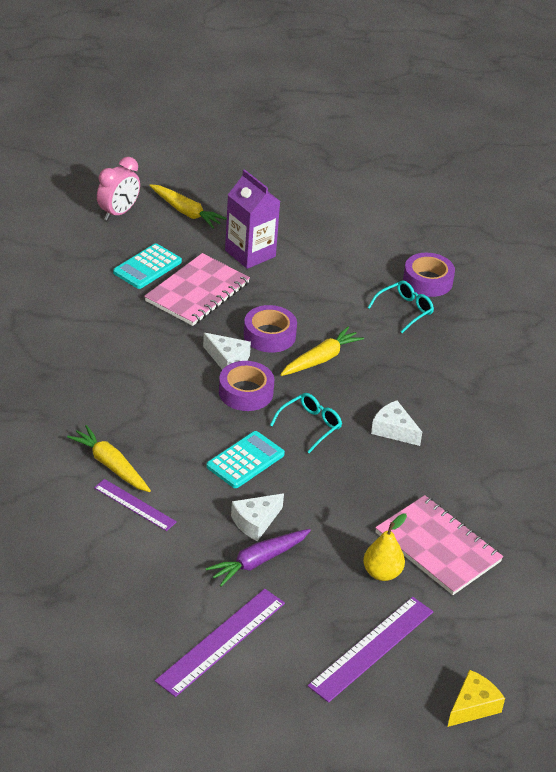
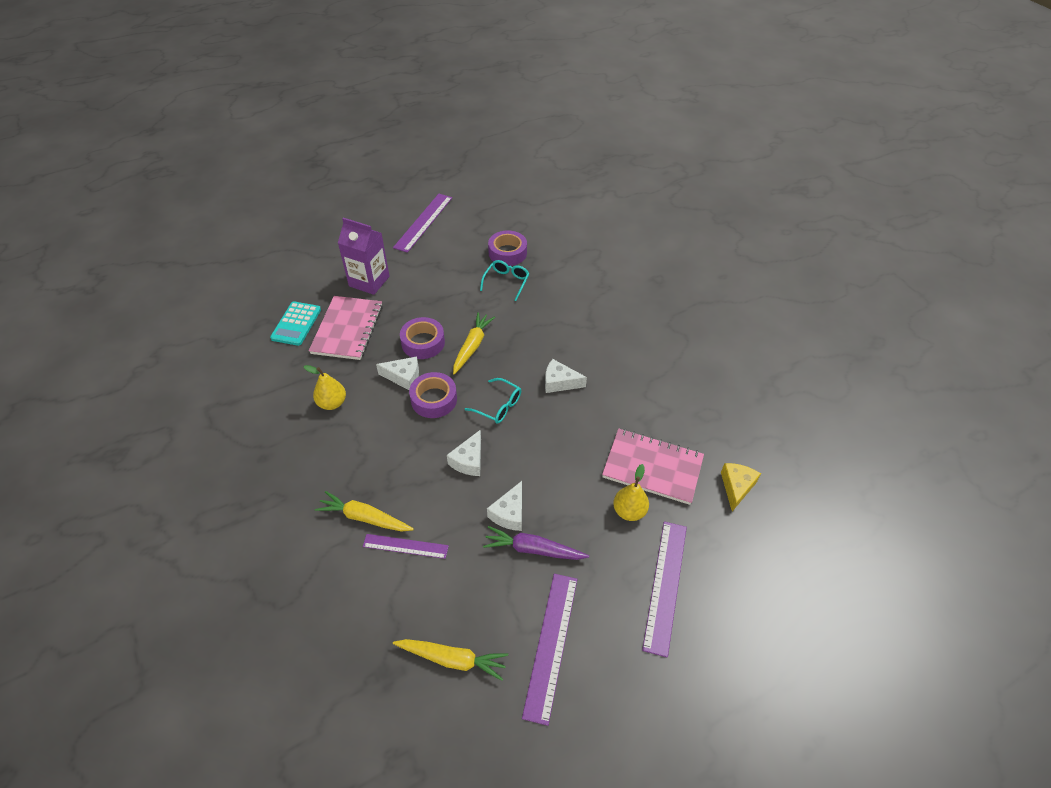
camera: 25 degrees left, 10 degrees up
pink clock [97,157,140,221] -> none
yellow carrot [149,184,227,229] -> yellow carrot moved to [393,639,508,681]
turquoise calculator [206,431,285,488] -> white cheese [447,430,481,476]
purple carrot [206,529,311,587] -> purple carrot turned 75 degrees clockwise [483,526,589,560]
turquoise glasses [270,393,342,453] -> turquoise glasses turned 105 degrees clockwise [465,378,521,424]
yellow cheese [448,670,505,727] -> yellow cheese moved to [721,463,761,511]
none -> yellow pear [303,365,346,410]
none -> purple ruler [393,194,452,253]

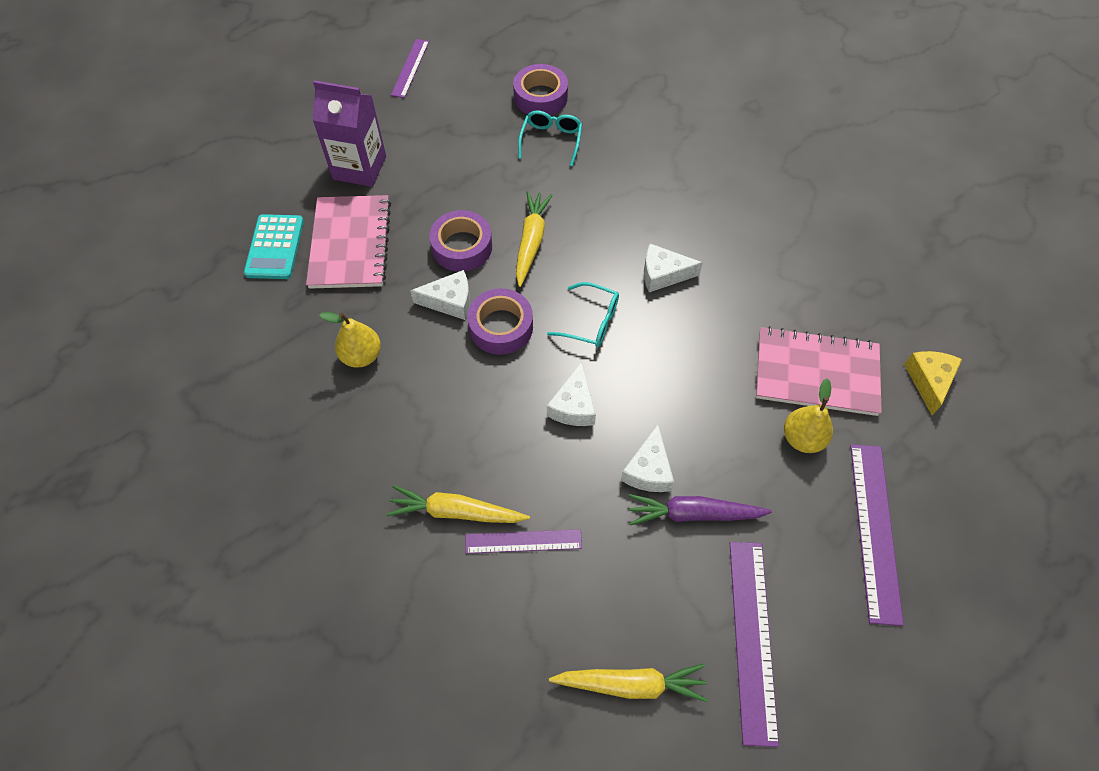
camera: 10 degrees left, 10 degrees up
purple ruler [393,194,452,253] -> purple ruler [391,39,429,98], size x0.62

